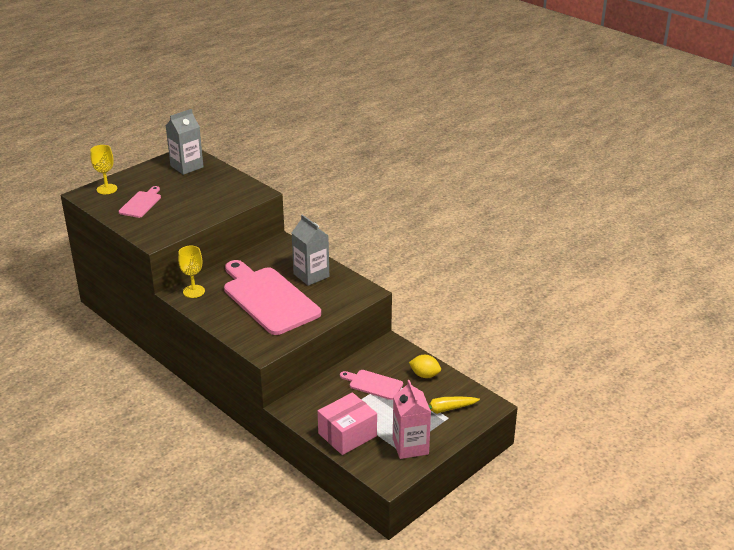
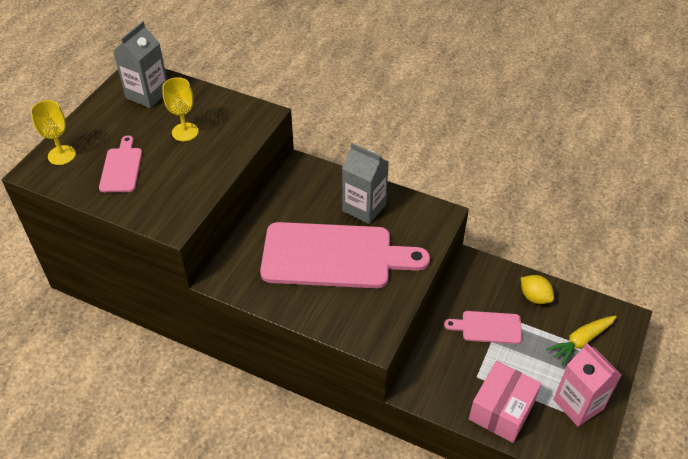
camera: 20 degrees left, 15 degrees up
yellow goblet [178,246,205,298] -> yellow goblet moved to [162,77,199,141]
pink cutting board [224,260,321,335] -> pink cutting board turned 150 degrees clockwise [260,222,430,288]
yellow lemon [409,355,441,378] -> yellow lemon turned 45 degrees clockwise [521,275,554,304]

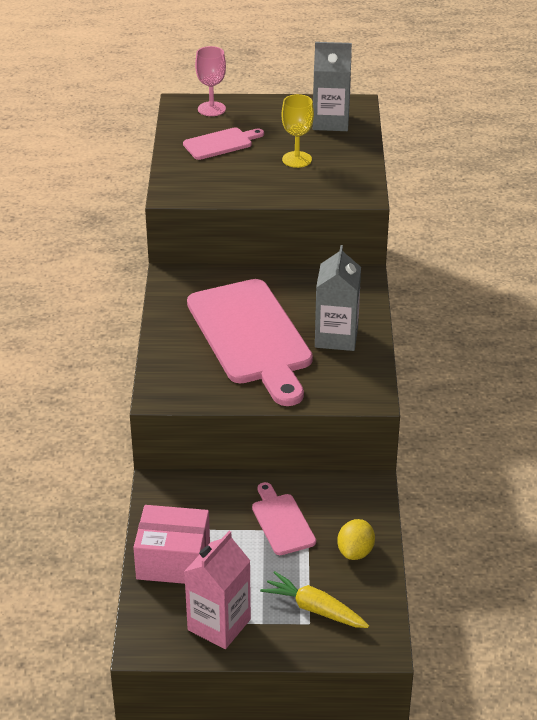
camera: 65 degrees right, 10 degrees down
yellow goblet [31,100,76,165] -> pink goblet [195,46,226,116]

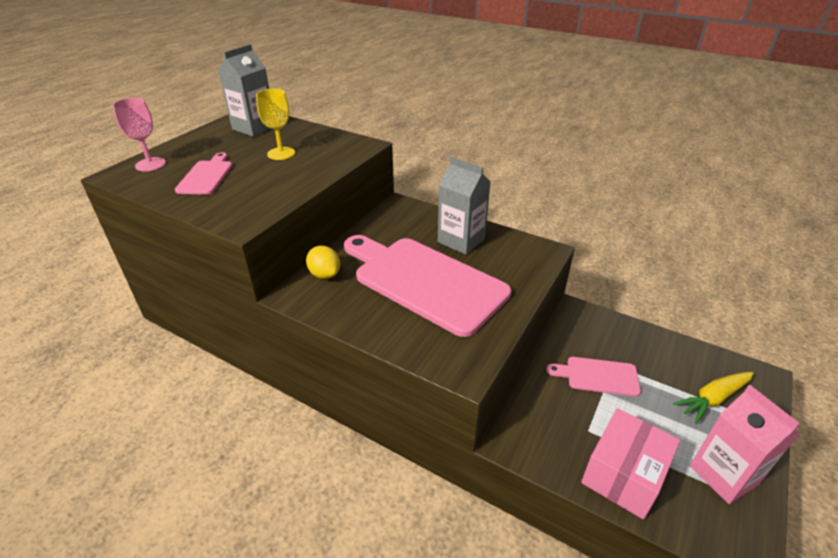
camera: 60 degrees left, 0 degrees up
pink cutting board [187,279,313,406] -> pink cutting board turned 150 degrees counterclockwise [344,235,511,337]
yellow lemon [337,519,375,560] -> yellow lemon moved to [306,246,340,279]

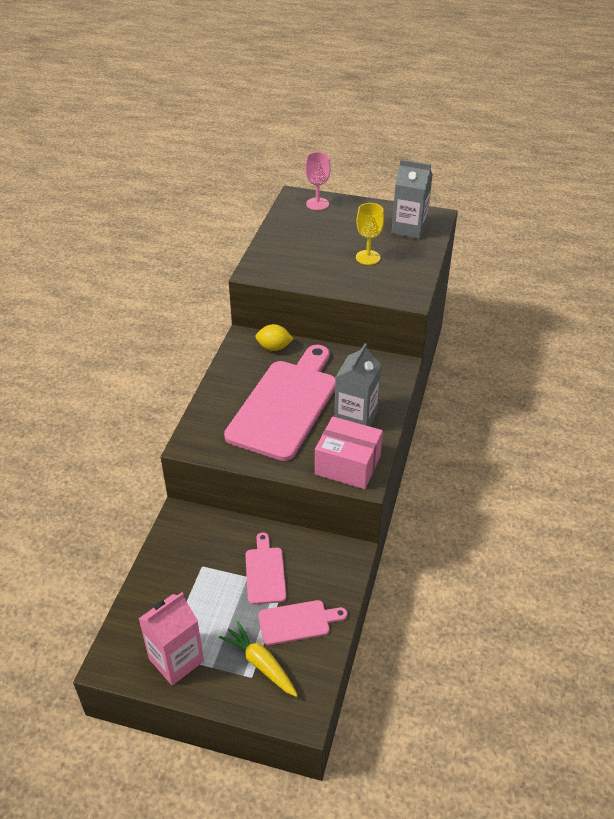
camera: 75 degrees right, 5 degrees up
pink cutting board [175,152,232,195] -> pink cutting board moved to [258,600,348,645]
yellow lemon [306,246,340,279] -> yellow lemon turned 60 degrees clockwise [255,324,294,351]
pink box [581,408,680,519] -> pink box moved to [315,416,383,489]

